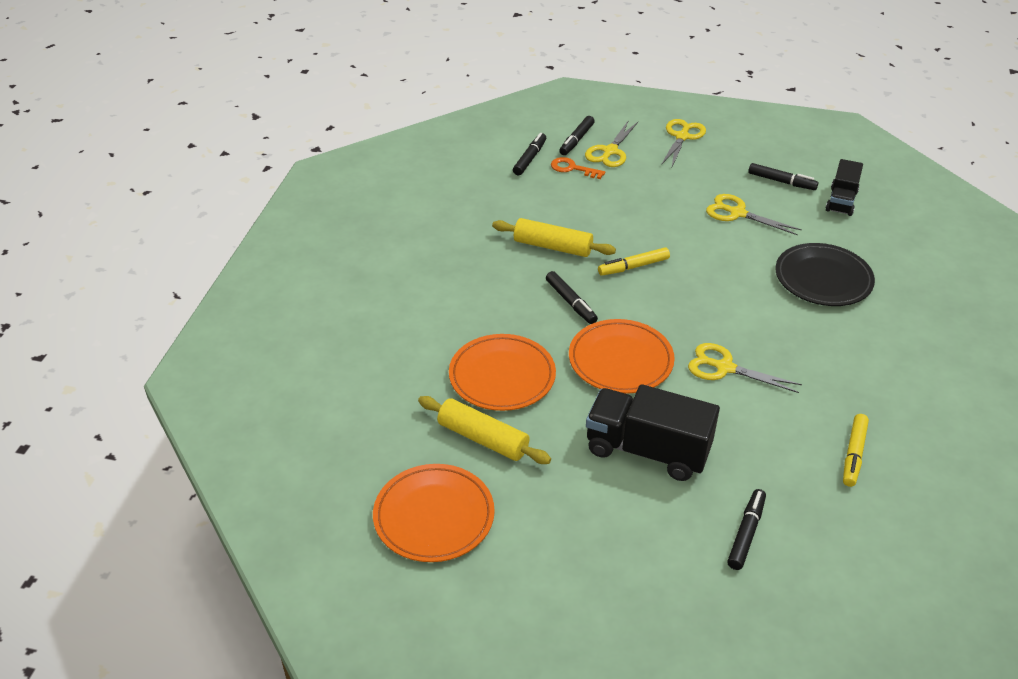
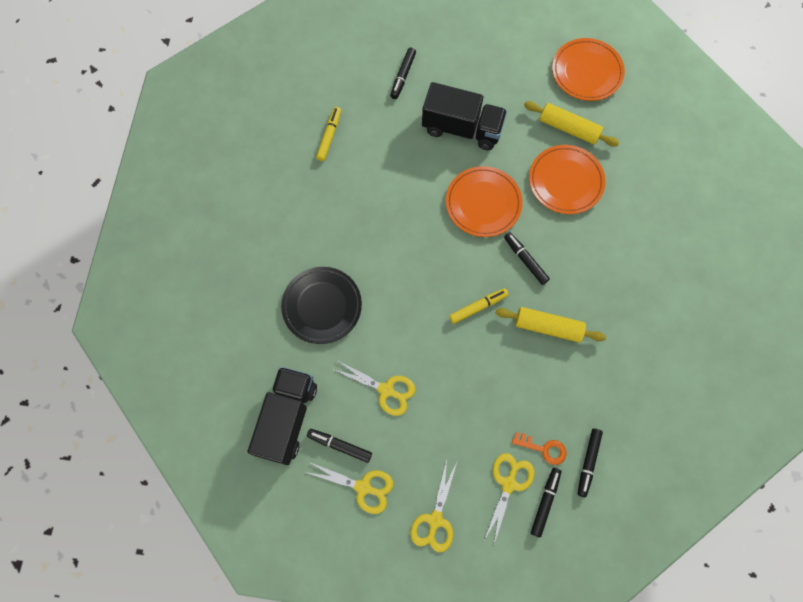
camera: 175 degrees right, 30 degrees up
yellow scissors [688,343,802,393] -> yellow scissors moved to [305,462,393,514]
black truck [826,159,863,216] -> black truck [248,367,317,465], size x1.66

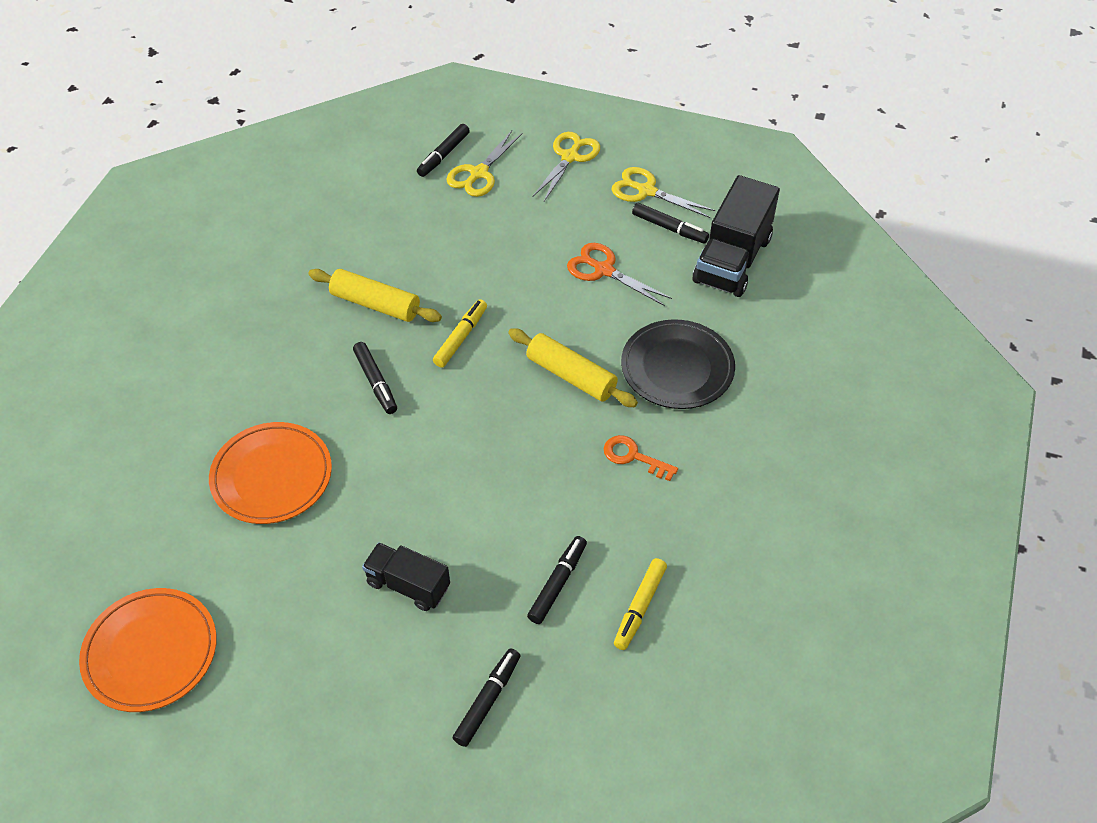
camera: 170 degrees left, 20 degrees down
yellow scissors [332,360,415,416] -> orange scissors [567,243,672,306]
black truck [422,82,507,150] -> black truck [362,542,450,611], size x0.60
orange plate [446,166,523,237] -> none
yellow marker [449,288,509,324] -> yellow marker turned 135 degrees clockwise [433,299,487,367]
orange key [512,432,567,465] -> orange key moved to [604,435,678,481]
yellow rolling pin [524,101,619,146] -> yellow rolling pin moved to [508,328,638,407]
black marker [577,429,603,497] -> black marker moved to [527,536,587,624]

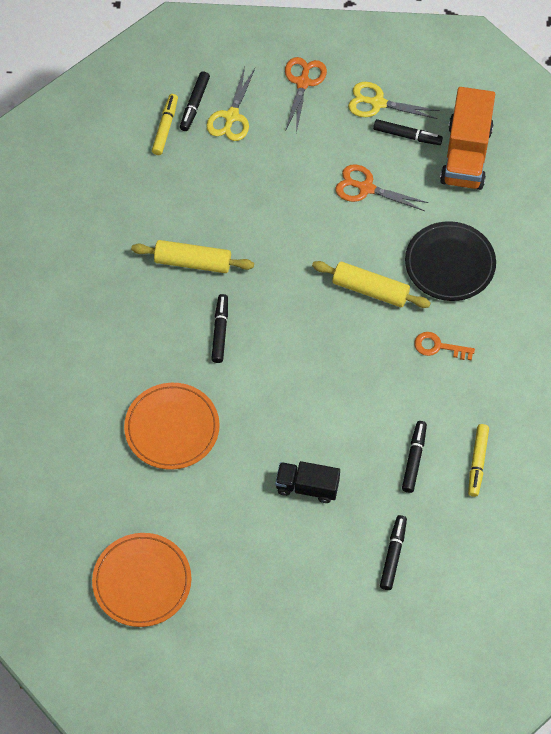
camera: 15 degrees left, 10 degrees up
black marker [353,342,397,414] -> black marker turned 135 degrees counterclockwise [211,294,228,363]
yellow marker [433,299,487,367] -> yellow marker moved to [152,94,178,155]
yellow scissors [532,132,600,201] -> orange scissors [285,57,327,133]
black truck [693,175,780,297] -> orange truck [440,87,495,190]

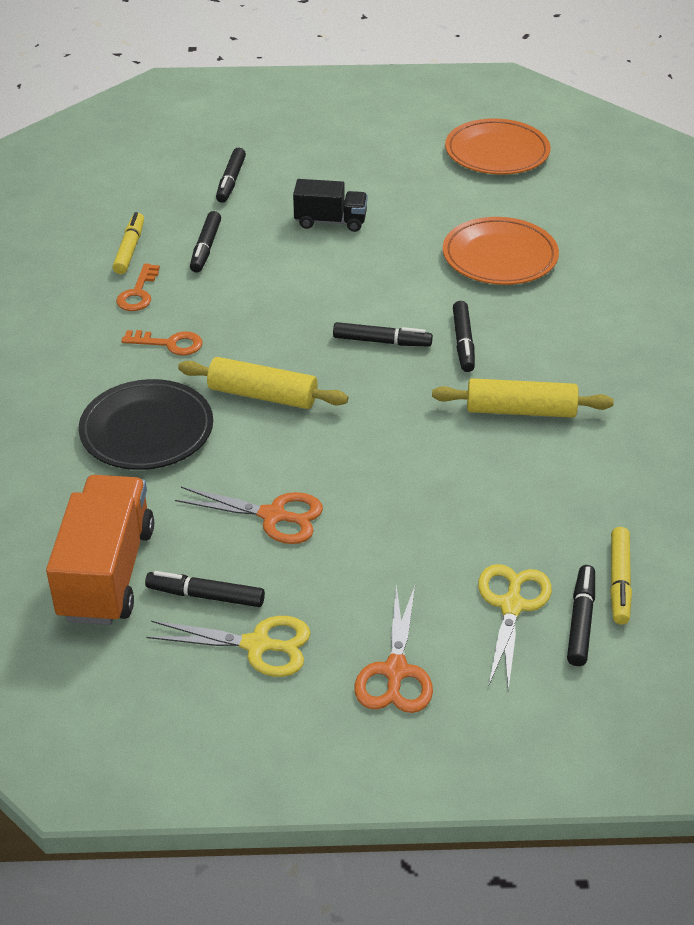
camera: 175 degrees right, 20 degrees down
none -> orange key [116,263,160,311]
none -> black marker [333,322,433,347]

